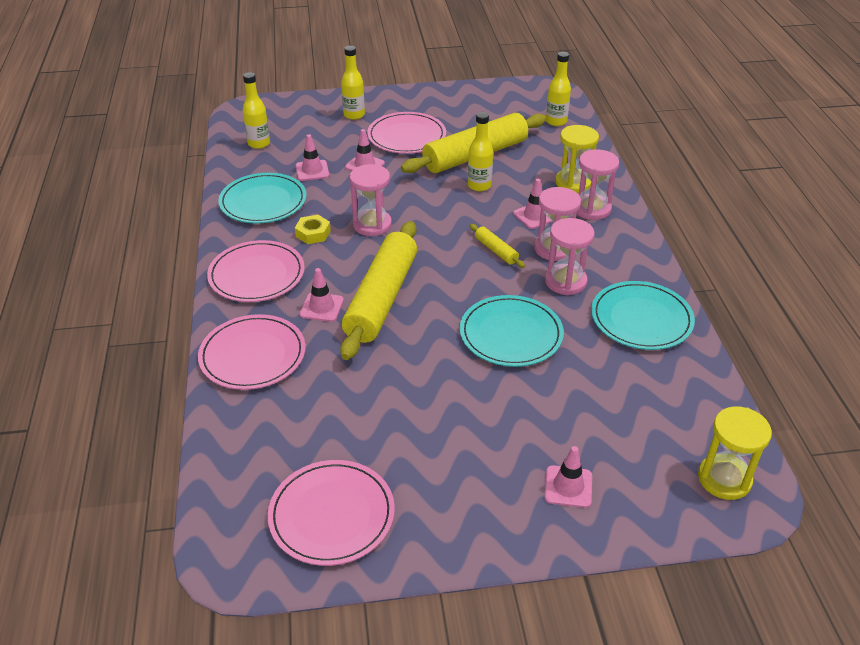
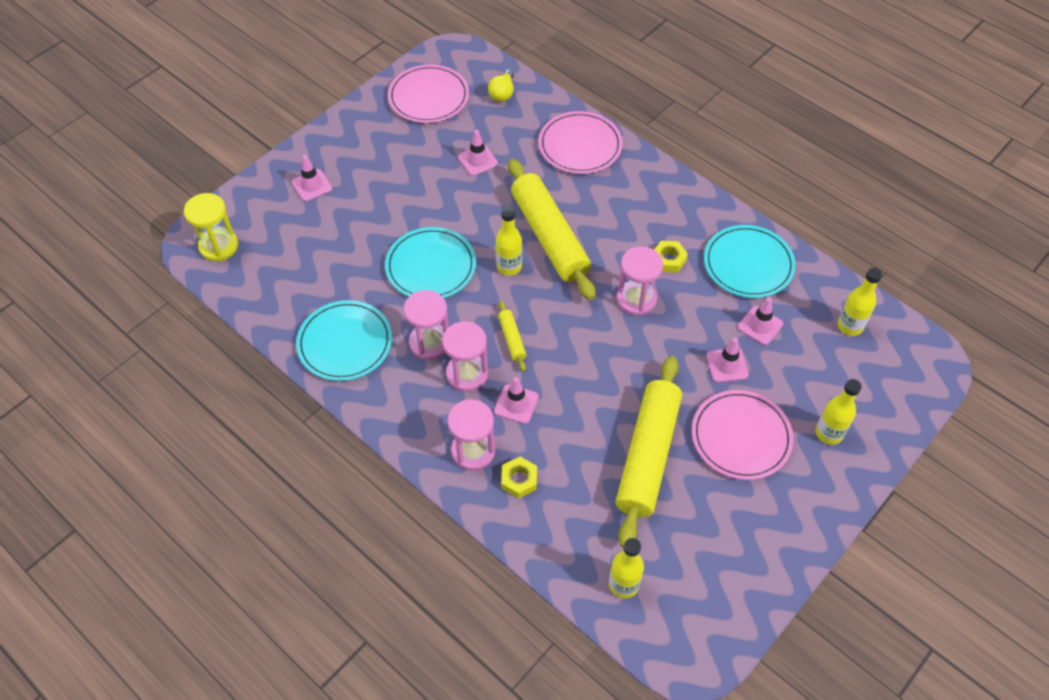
camera: 140 degrees right, 15 degrees up
pink plate [207,240,305,302] -> none
pink traffic cone [300,268,344,322] -> pink traffic cone moved to [458,130,498,176]
yellow bottle [468,112,493,191] -> yellow bottle moved to [496,206,522,275]
yellow rolling pin [470,224,525,268] -> yellow rolling pin turned 60 degrees clockwise [498,301,526,371]
yellow hourglass [555,125,599,193] -> yellow nut [501,457,537,499]
none -> yellow light bulb [488,69,514,102]

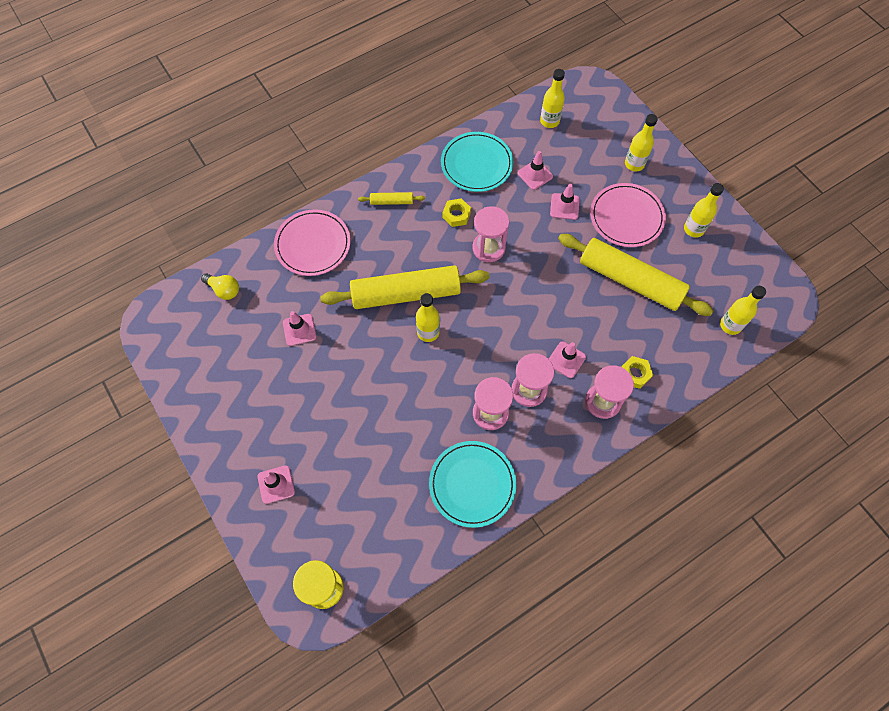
camera: 75 degrees left, 10 degrees up
turquoise plate [385,227,476,298] -> none
pink plate [388,64,469,123] -> none
yellow rolling pin [498,301,526,371] -> yellow rolling pin moved to [358,192,425,205]
none -> yellow bottle [684,183,724,238]

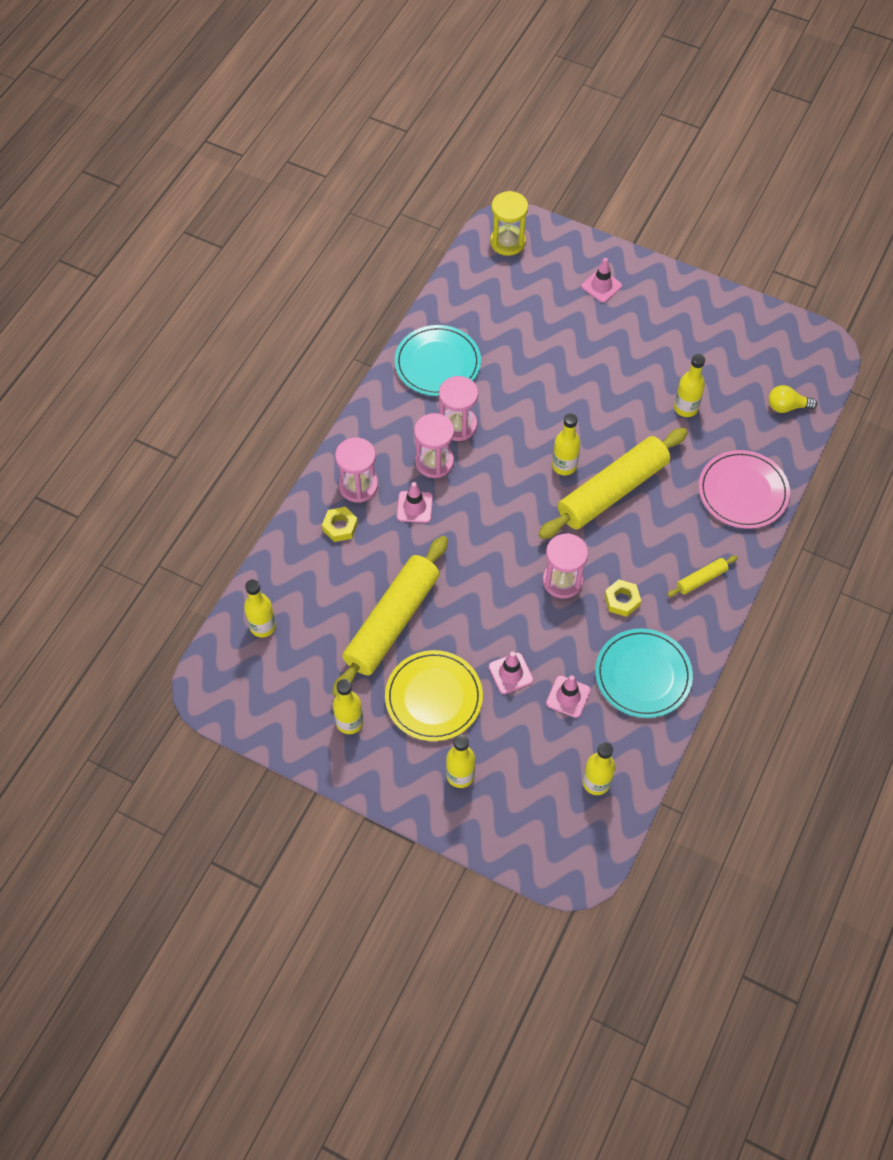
camera: 150 degrees right, 5 degrees down
pink traffic cone [283,311,317,346] -> yellow bottle [674,354,705,417]
yellow rolling pin [558,234,714,316] -> yellow rolling pin turned 60 degrees counterclockwise [332,536,448,697]
pink plate [590,183,666,247] -> yellow plate [385,650,483,741]

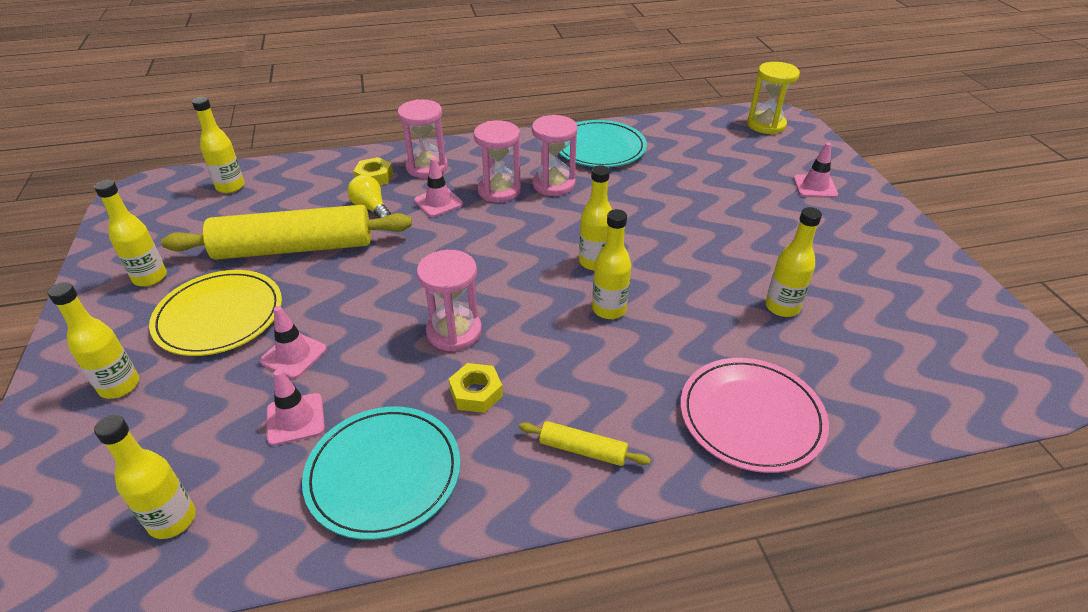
camera: 50 degrees right, 20 degrees down
yellow rolling pin [538,428,688,539] -> yellow bottle [592,209,631,319]
yellow light bulb [769,385,817,413] -> yellow light bulb moved to [347,175,391,218]

